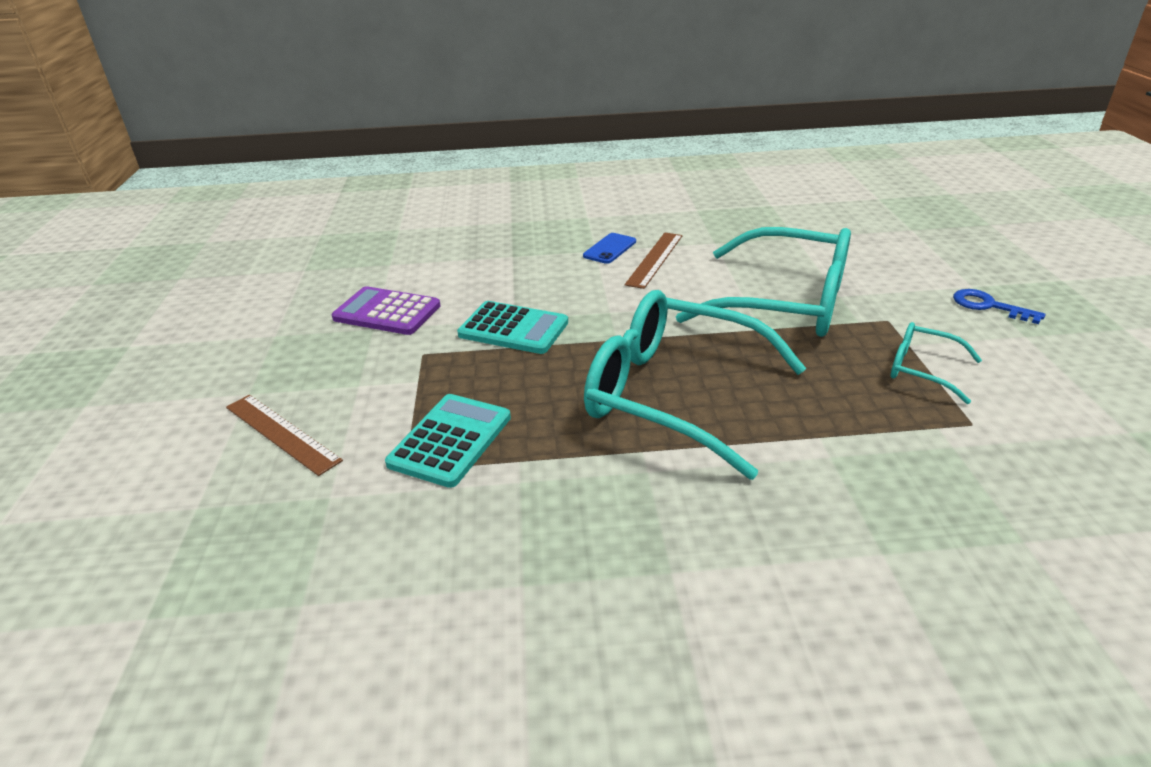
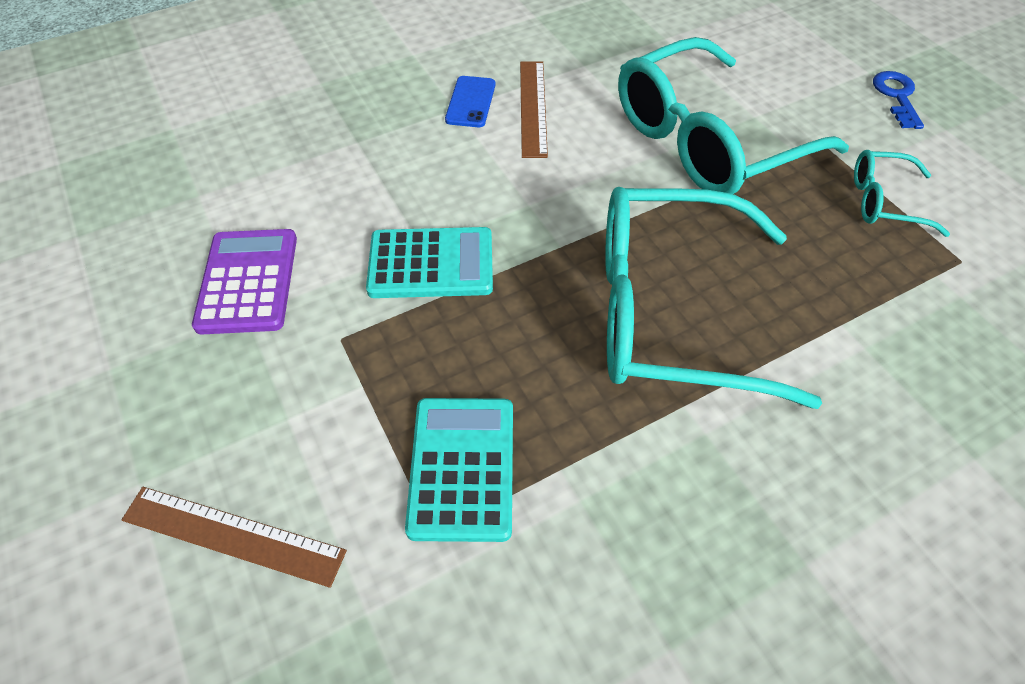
camera: 25 degrees left, 20 degrees up
purple calculator [332,286,440,335] -> purple calculator turned 90 degrees clockwise [192,229,297,335]
turquoise glasses [676,227,851,337] -> turquoise glasses turned 150 degrees clockwise [618,37,849,194]
blue key [953,289,1046,324] -> blue key turned 75 degrees clockwise [873,71,924,129]

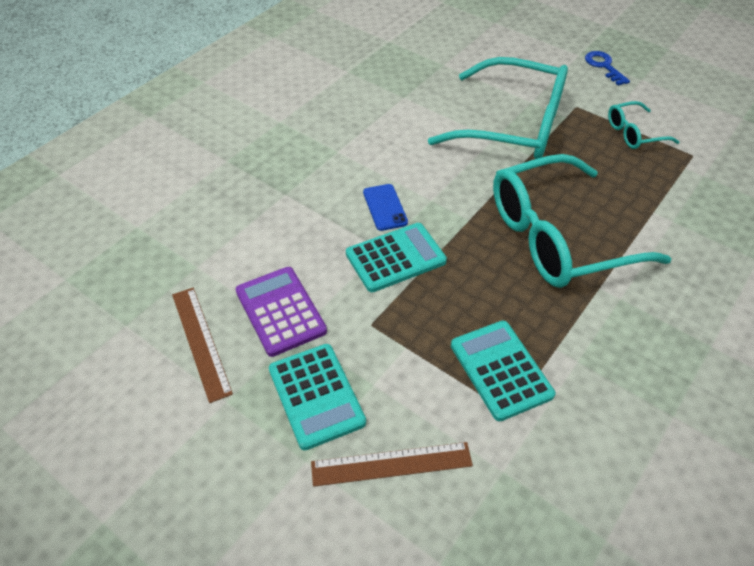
camera: 25 degrees left, 5 degrees down
blue phone [445,76,496,127] -> blue phone moved to [363,184,408,231]
brown ruler [520,61,548,158] -> brown ruler moved to [172,288,233,403]
turquoise glasses [618,37,849,194] -> turquoise glasses turned 105 degrees counterclockwise [428,57,568,159]
none -> turquoise calculator [269,344,366,450]

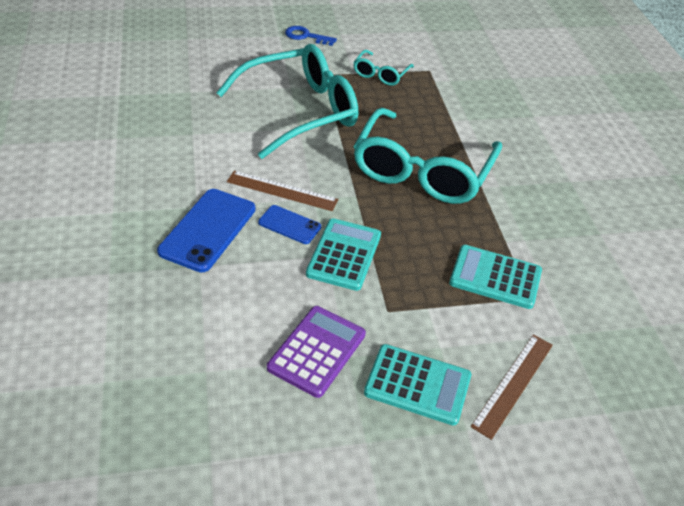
camera: 50 degrees left, 5 degrees down
brown ruler [172,288,233,403] -> brown ruler moved to [227,171,338,211]
purple calculator [236,267,327,357] -> purple calculator turned 105 degrees clockwise [267,306,366,398]
none -> blue phone [157,189,255,272]

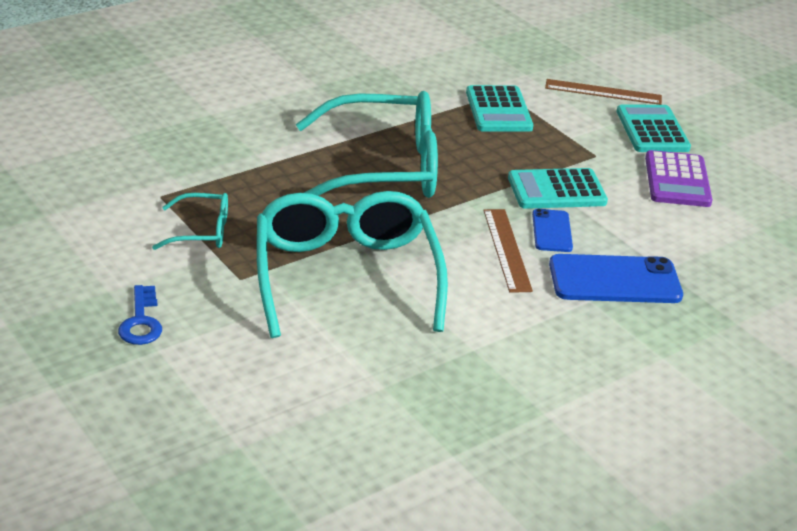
camera: 115 degrees left, 10 degrees down
turquoise glasses [216,44,358,159] -> turquoise glasses turned 45 degrees clockwise [257,191,448,338]
purple calculator [267,306,366,398] -> purple calculator turned 90 degrees counterclockwise [645,150,712,207]

